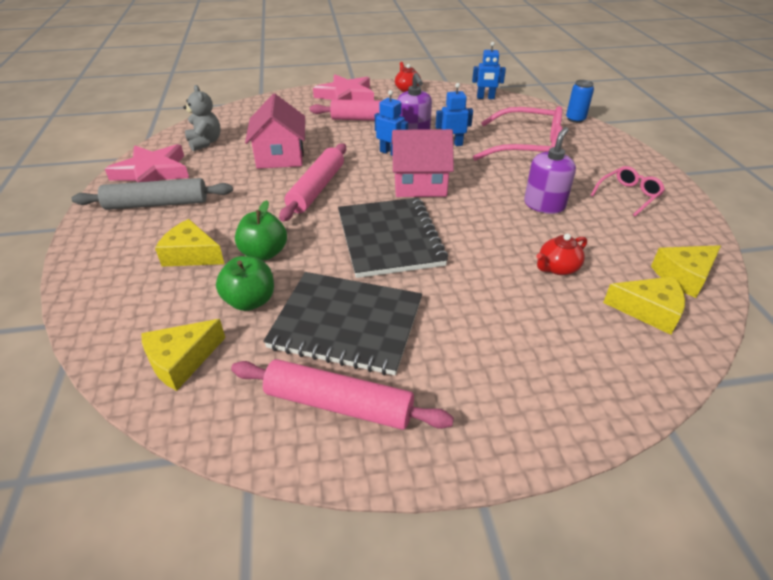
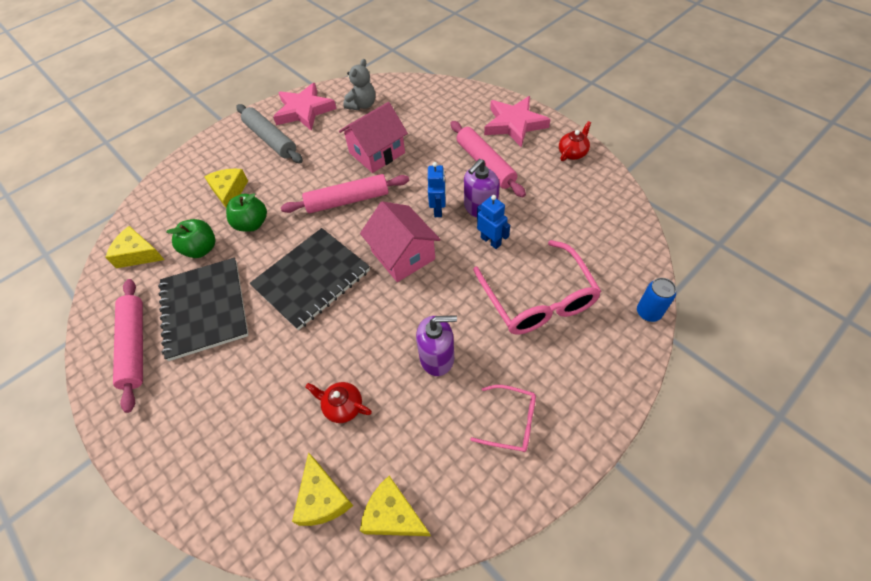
camera: 60 degrees right, 15 degrees up
blue robot [472,42,506,99] -> none

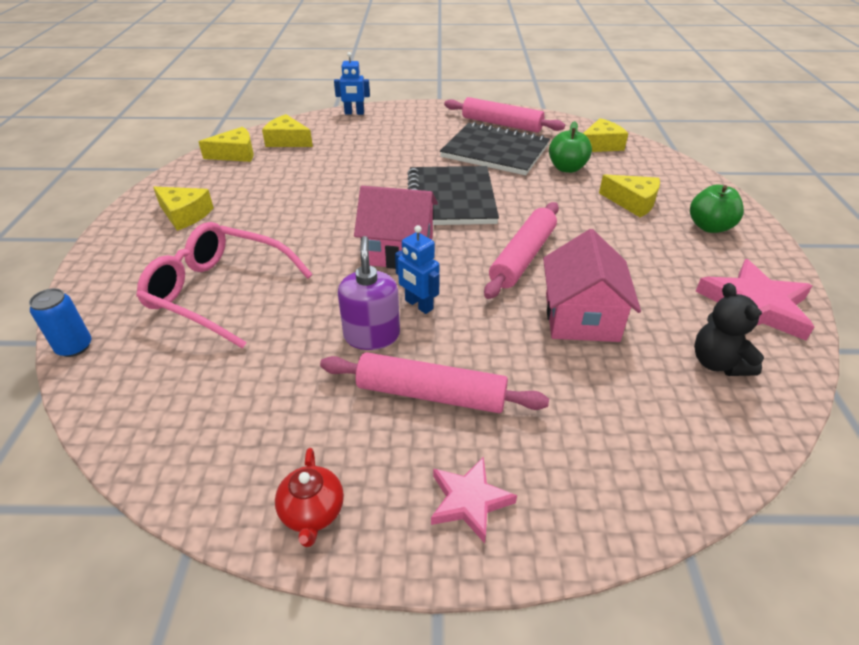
camera: 130 degrees right, 15 degrees down
green apple [226,193,267,232] -> green apple moved to [690,184,744,233]
grey rolling pin [236,104,303,163] -> none
red teapot [305,382,372,423] -> none
grey teddy bear [343,59,375,110] -> black teddy bear [694,283,764,376]
purple soap dispenser [416,315,457,376] -> none
pink glasses [470,385,536,452] -> yellow cheese [153,187,214,231]
blue robot [477,195,510,249] -> blue robot moved to [334,52,370,115]
pink star [484,96,551,147] -> pink star [431,457,517,543], size x0.59

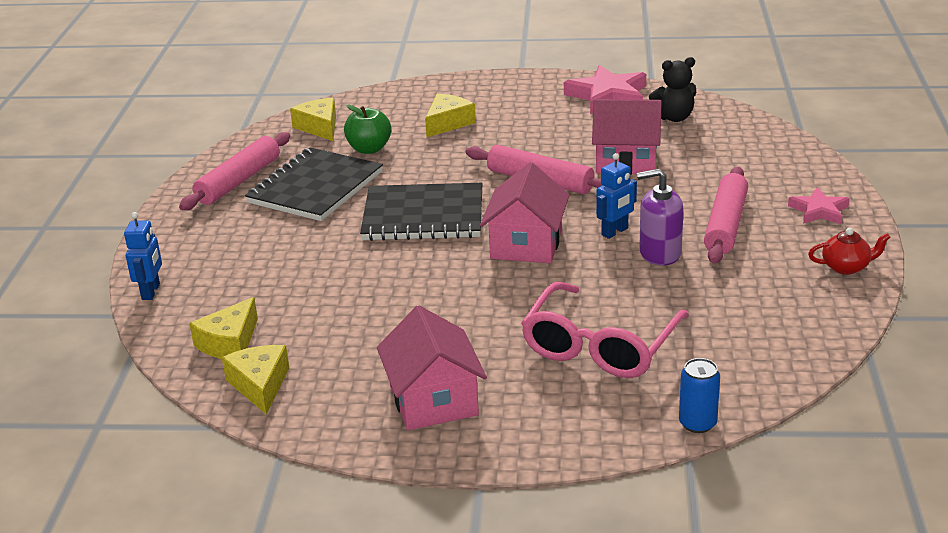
camera: 85 degrees left, 10 degrees down
yellow cheese [153,187,214,231] -> pink house [377,306,487,430]
green apple [690,184,744,233] -> none

